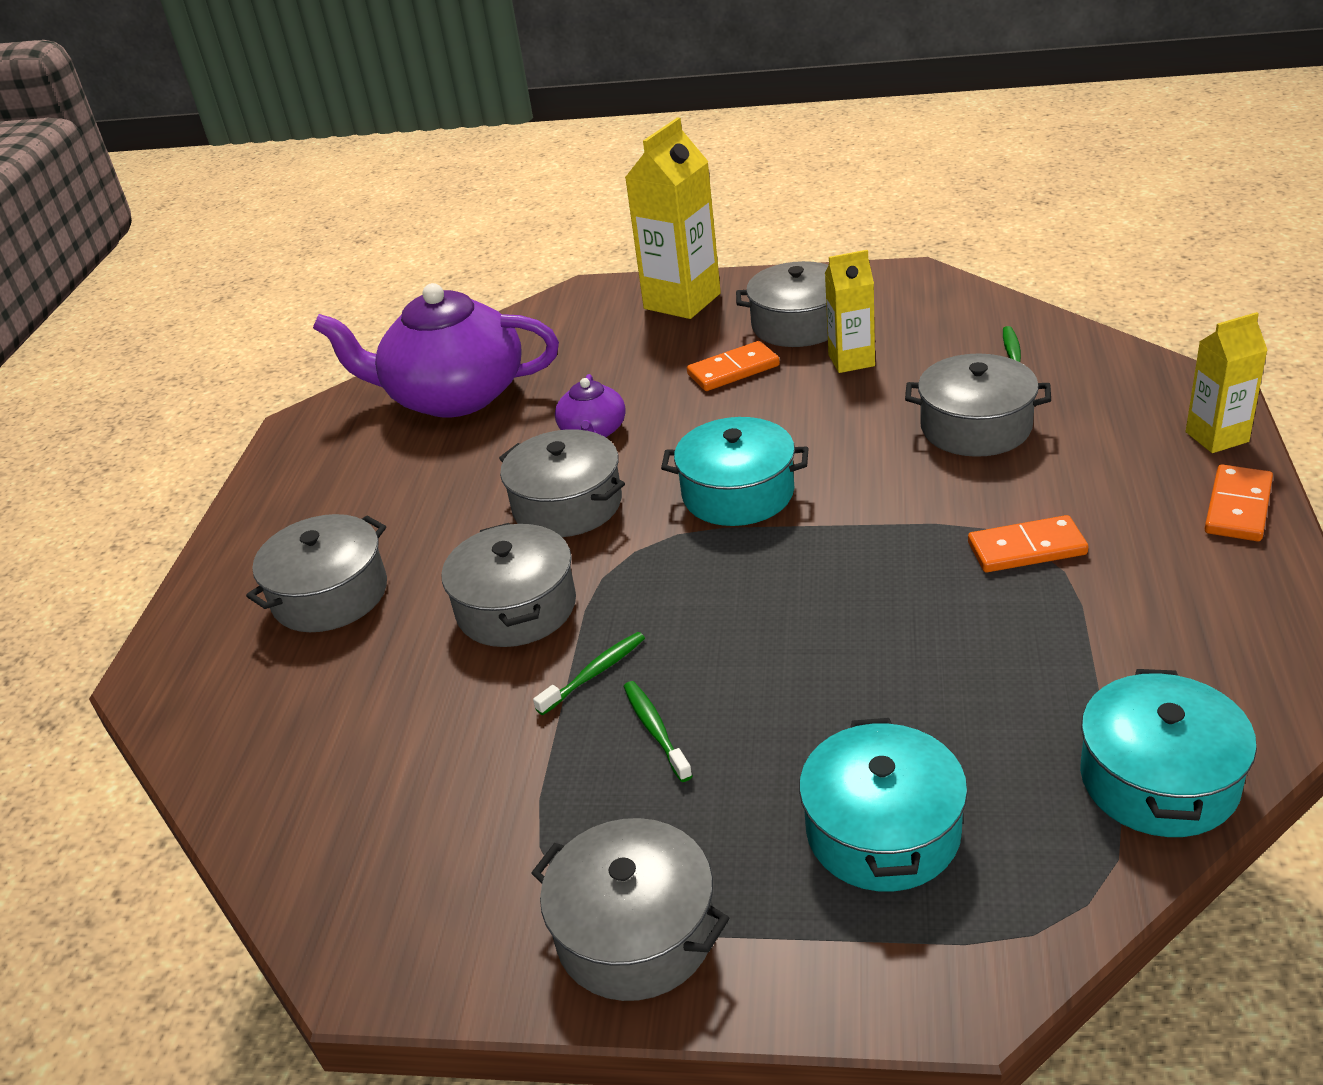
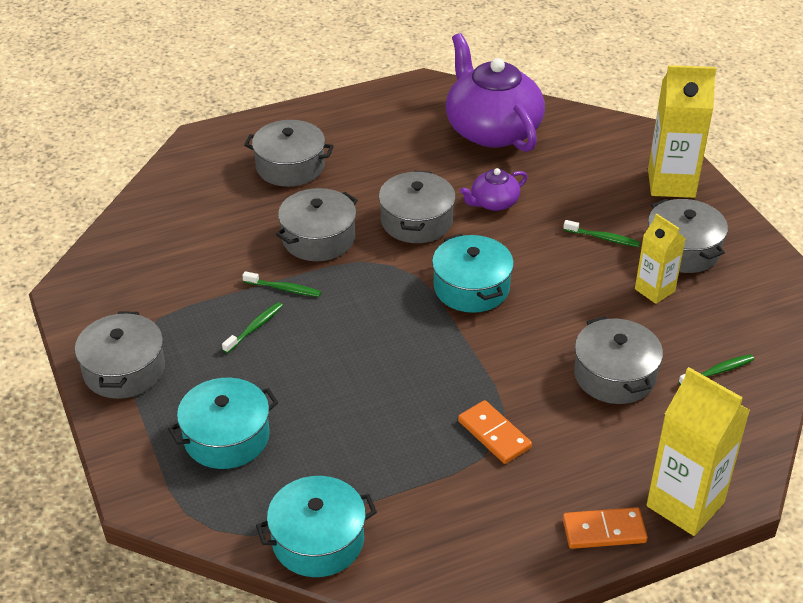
camera: 55 degrees right, 5 degrees up
orange domino [687,341,780,391] -> green toothbrush [563,220,640,247]
yellow carton [1186,312,1268,453] -> yellow carton [647,367,750,536], size x1.67

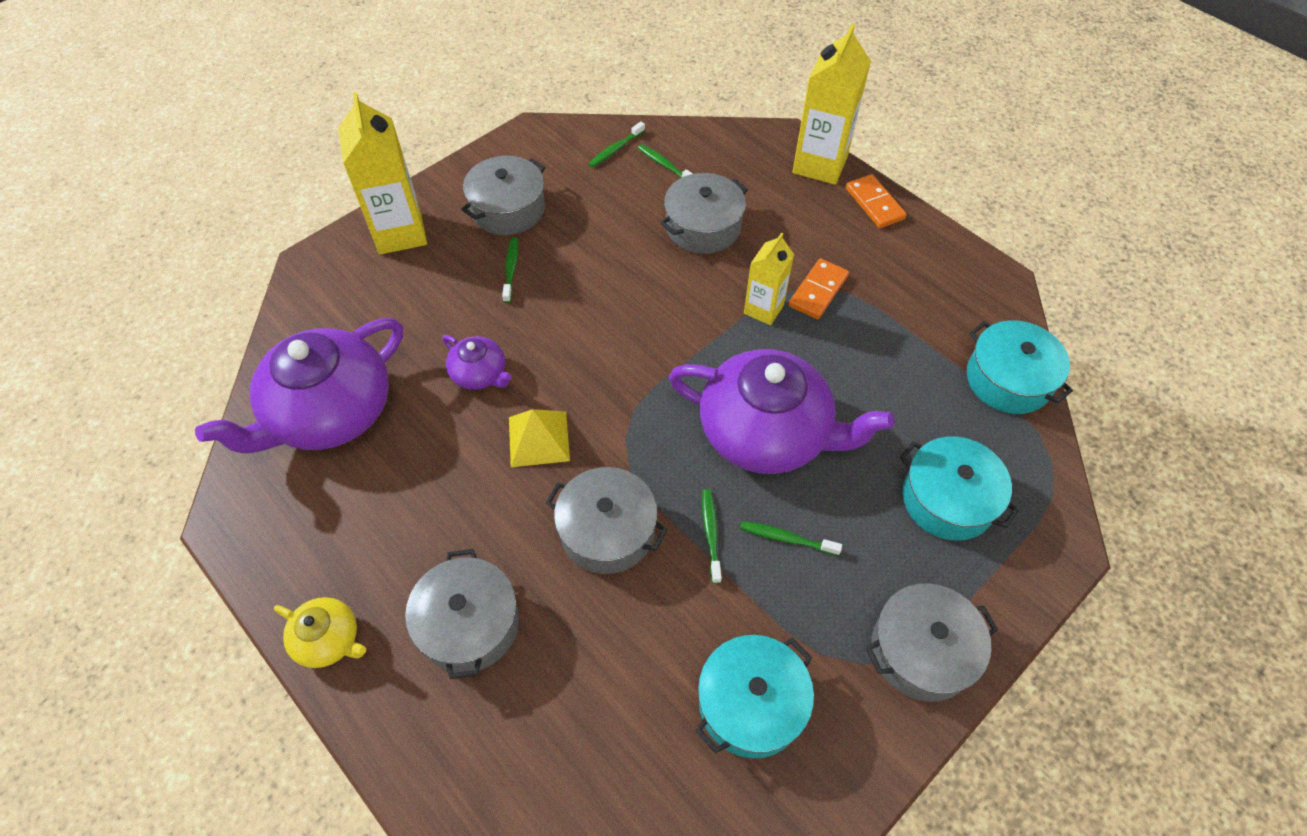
camera: 110 degrees left, 15 degrees up
grey pot [379,171,456,243] -> yellow pyramid [509,409,570,467]
turquoise pot [432,234,514,313] -> turquoise pot moved to [696,635,814,758]
yellow carton [635,214,686,304] -> yellow carton moved to [744,232,794,325]
none -> yellow teapot [274,597,366,668]
none -> green toothbrush [588,122,645,168]
none -> purple teapot [669,349,894,474]

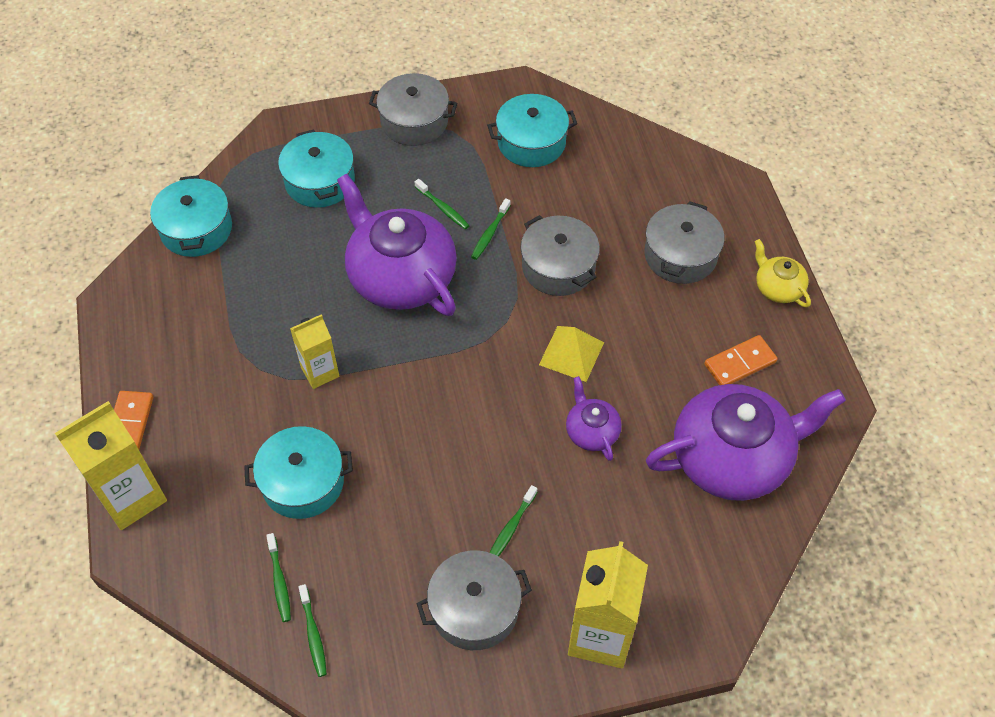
camera: 150 degrees left, 0 degrees up
green toothbrush [588,122,645,168] -> green toothbrush turned 90 degrees clockwise [299,584,327,677]
grey pot [660,173,748,254] -> turquoise pot [244,426,353,519]
orange domino [789,258,849,319] -> orange domino moved to [704,335,778,385]

